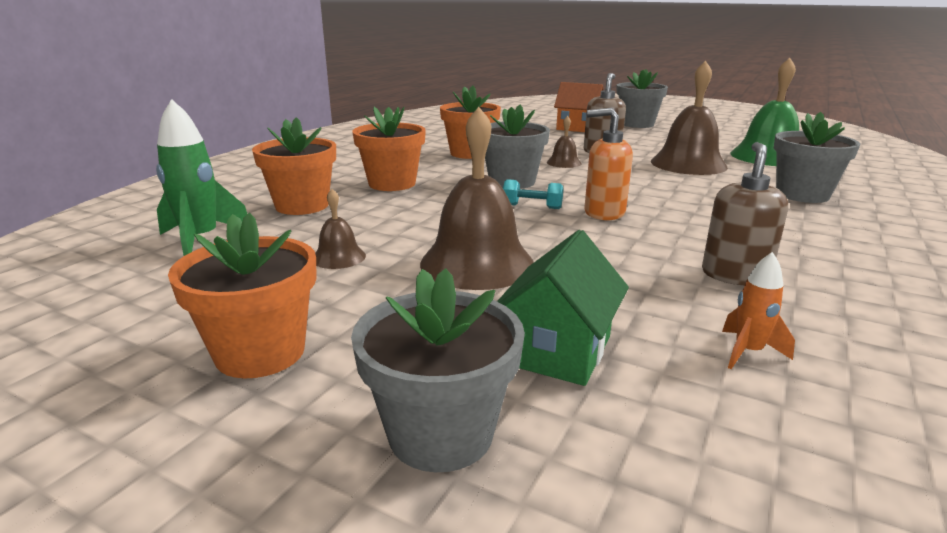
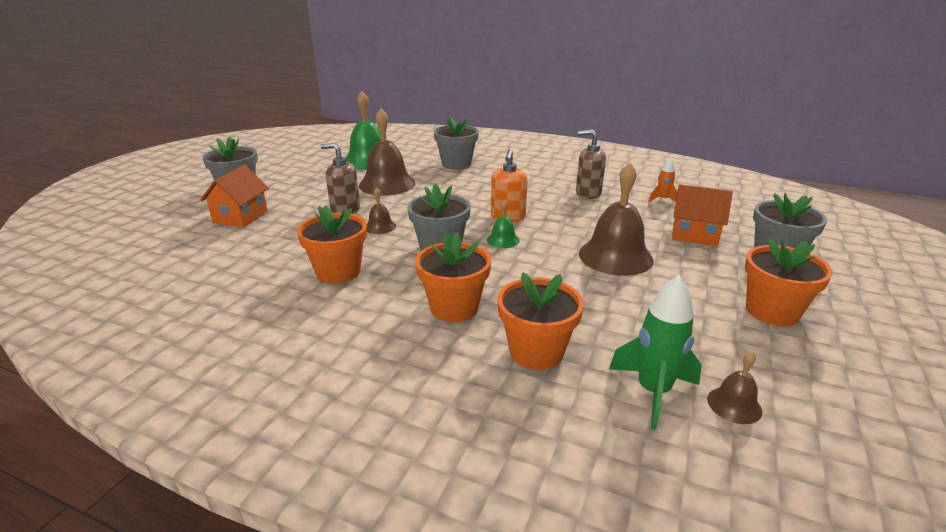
camera: 95 degrees left, 5 degrees up
brown bell [315,189,366,269] -> brown bell moved to [707,351,762,424]
green house [497,230,629,386] -> orange house [672,184,733,246]
turquoise dumbbell [503,179,563,209] -> green bell [487,200,520,248]

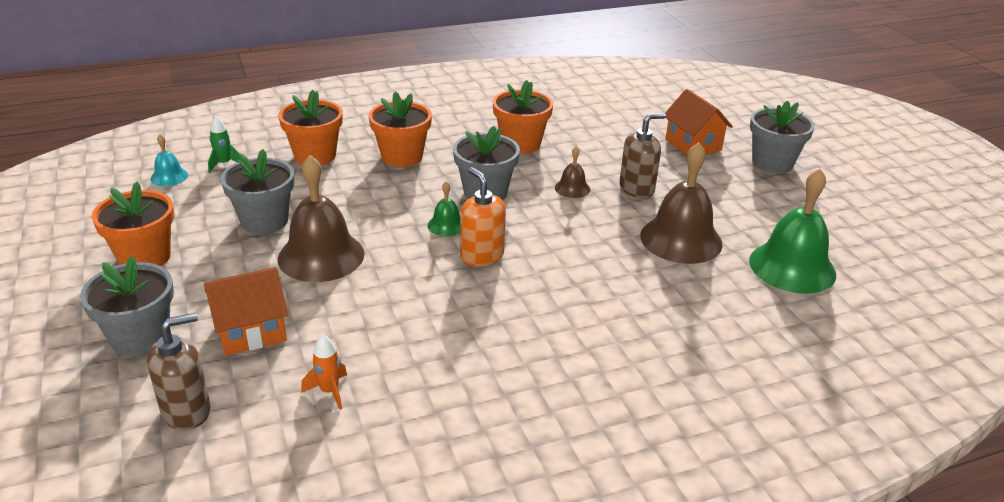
camera: 135 degrees right, 5 degrees up
grey flower pot [434,116,479,170] -> grey flower pot moved to [220,149,294,234]
brown soap dispenser [576,130,606,199] -> brown soap dispenser moved to [147,313,211,430]
green rocket [609,276,702,430] -> green rocket [208,116,239,173], size x0.56
brown bell [707,351,762,424] -> turquoise bell [151,134,188,186]

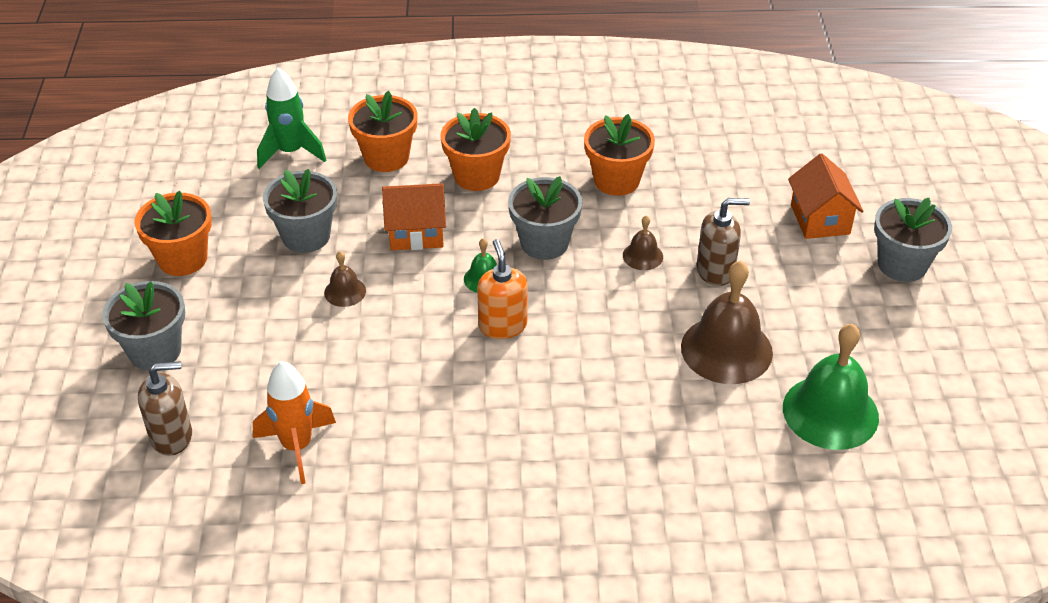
camera: 20 degrees right, 10 degrees up
turquoise bell [151,134,188,186] -> none
orange house [204,267,288,356] -> orange house moved to [382,183,446,250]
green rocket [208,116,239,173] -> green rocket [257,68,326,169], size x1.79
brown bell [278,155,365,282] -> brown bell [324,251,366,307], size x0.48
orange rocket [301,334,347,410] -> orange rocket [253,361,336,484], size x1.79

